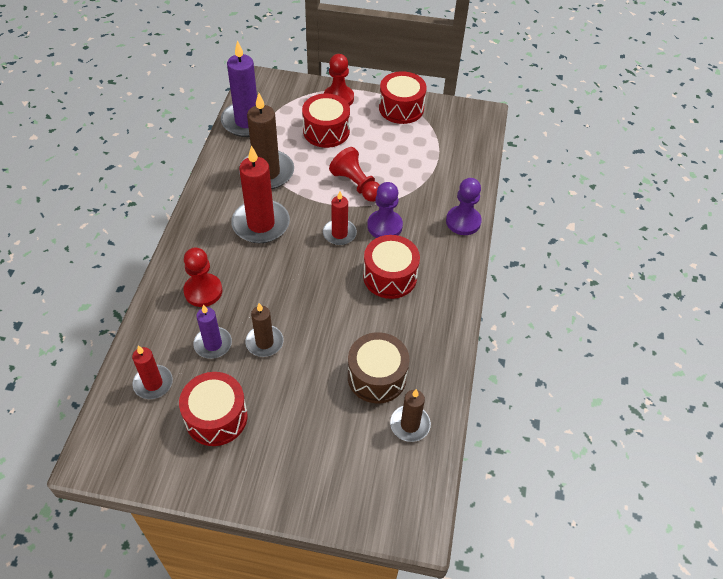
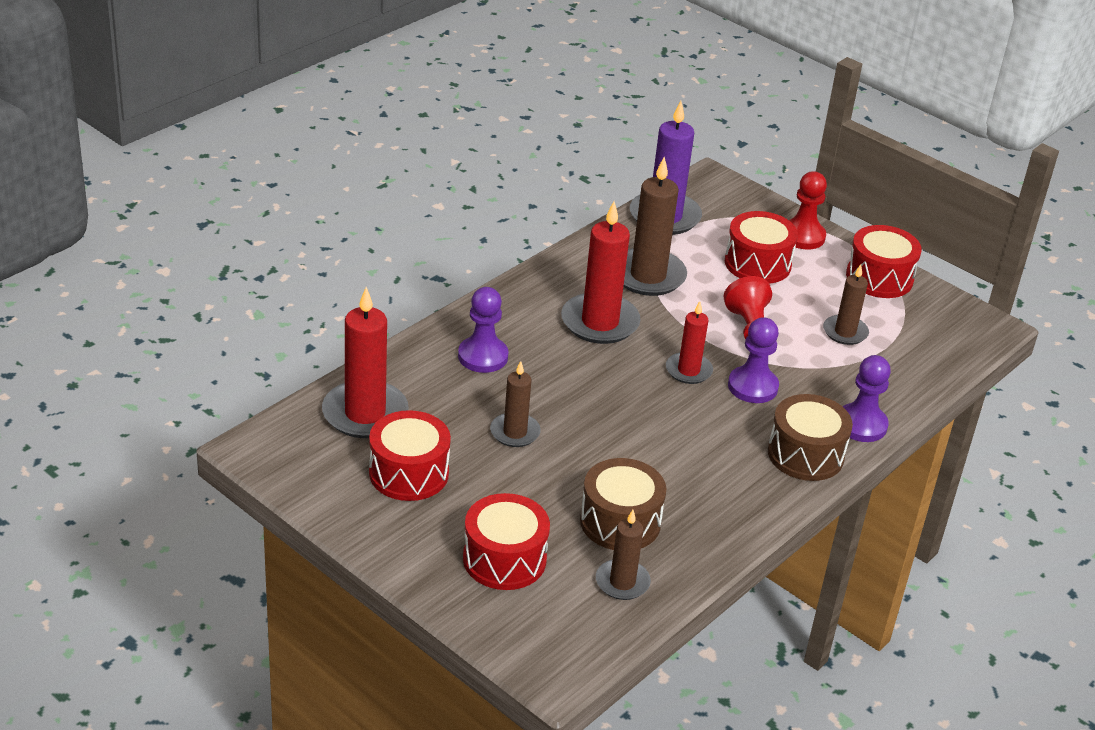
camera: 30 degrees right, 15 degrees down
red candle [132,345,173,399] -> red candle [322,287,409,438], size x1.71
red pawn [183,248,222,307] -> purple pawn [458,287,509,373]
purple candle [193,305,232,359] -> none
red drum [363,235,420,299] -> red drum moved to [463,493,550,590]
none -> brown drum [768,394,853,481]
none -> brown candle [823,264,869,345]

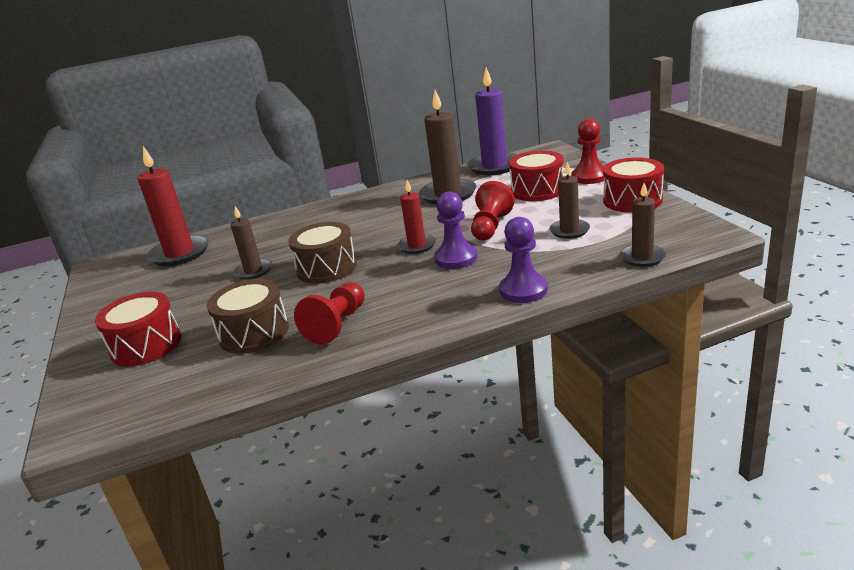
camera: 35 degrees right, 10 degrees down
red drum [369,410,451,501] -> none
purple pawn [458,287,509,373] -> none
red candle [561,201,641,344] -> none
brown candle [596,510,651,600] -> brown candle moved to [620,183,666,267]
brown drum [768,394,853,481] -> brown drum moved to [288,222,357,284]
none -> red pawn [294,282,365,345]

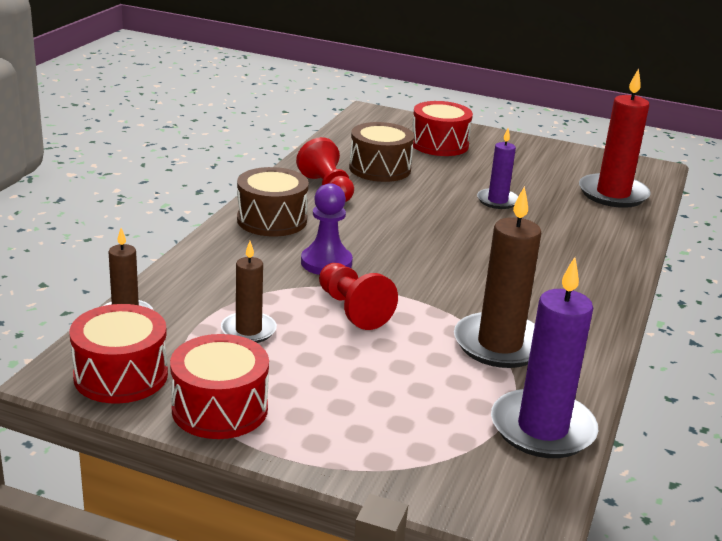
camera: 125 degrees right, 0 degrees up
brown candle [231,206,272,280] -> purple candle [477,128,518,209]
brown drum [288,222,357,284] -> brown drum moved to [237,167,309,236]
red candle [398,180,436,254] -> none
purple pawn [499,217,548,303] -> none
red drum [509,151,564,201] -> red drum moved to [70,304,168,404]
red pawn [572,119,605,184] -> none

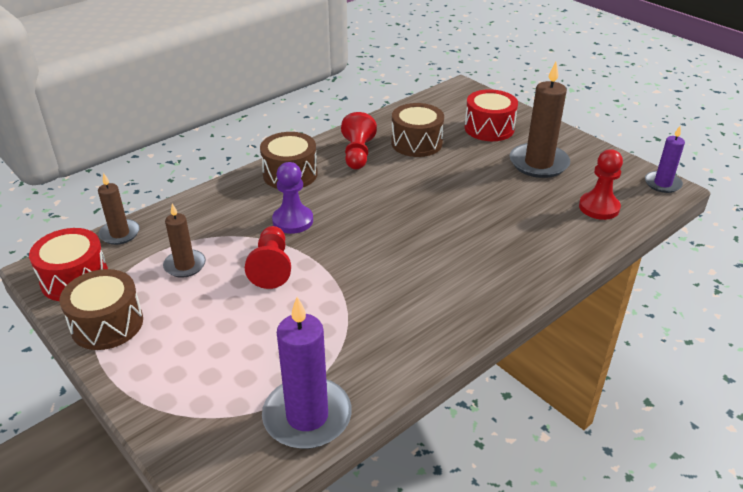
camera: 30 degrees right, 10 degrees up
red drum [170,334,269,439] -> brown drum [60,269,143,350]
brown candle [454,186,541,368] -> brown candle moved to [510,62,570,178]
purple candle [477,128,518,209] -> purple candle moved to [645,126,685,193]
red candle [579,68,651,208] -> red pawn [579,149,623,220]

